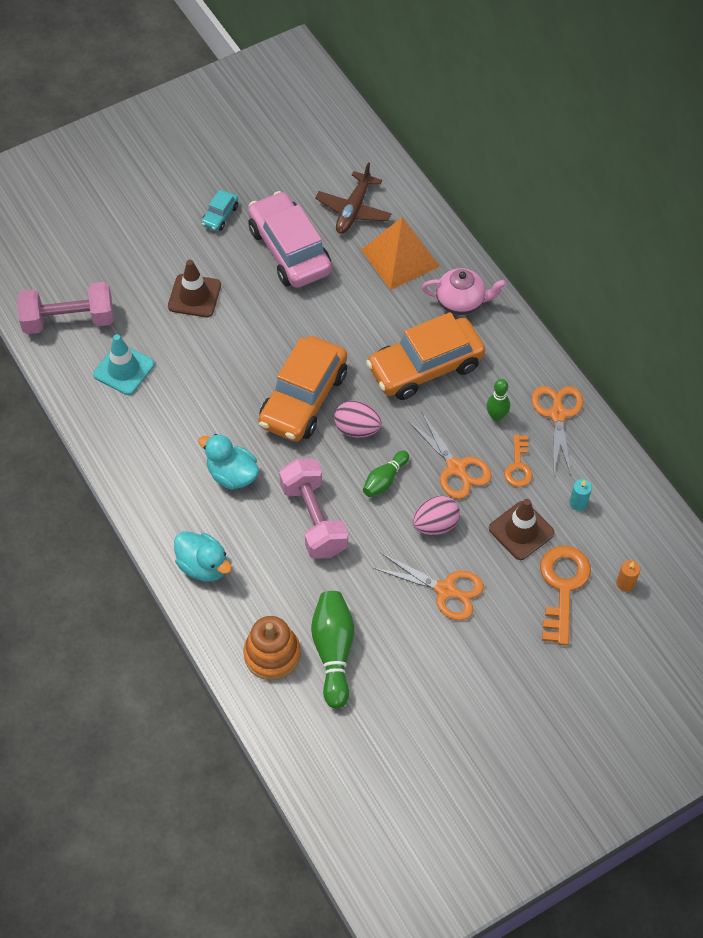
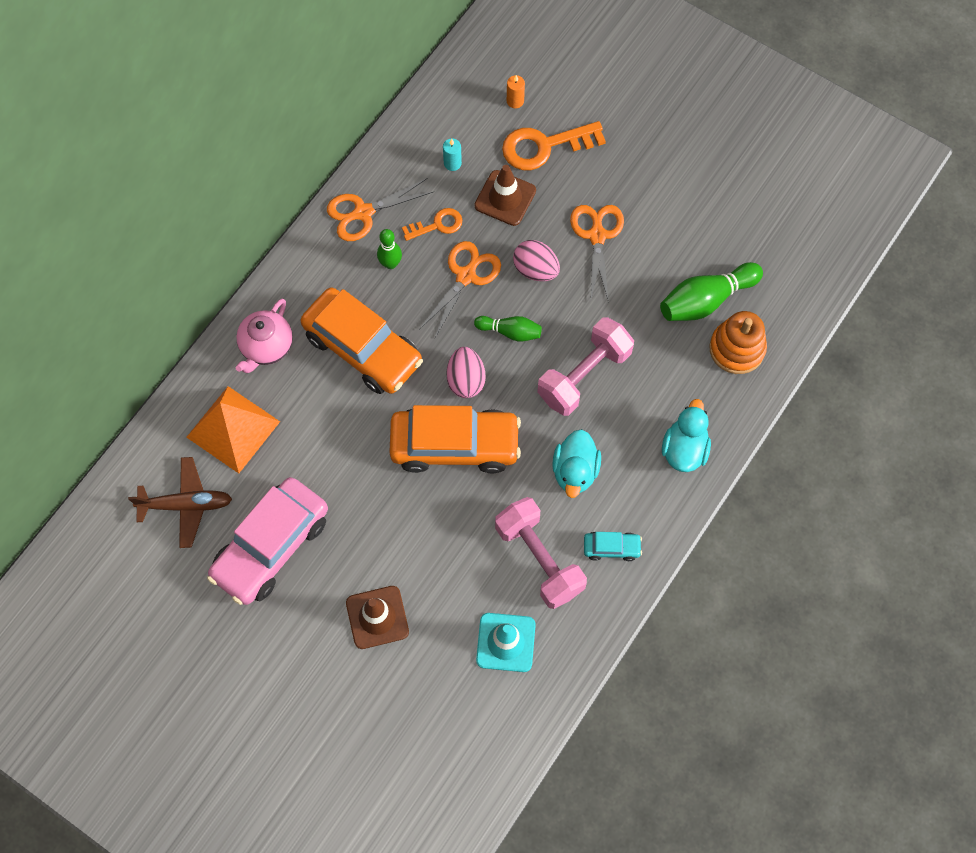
camera: 115 degrees left, 10 degrees up
pink dumbbell [17,282,114,334] -> pink dumbbell moved to [495,497,587,609]
turquoise car [201,190,238,231] -> turquoise car moved to [584,532,642,561]
pink teapot [422,268,506,315] -> pink teapot turned 135 degrees counterclockwise [236,299,293,373]

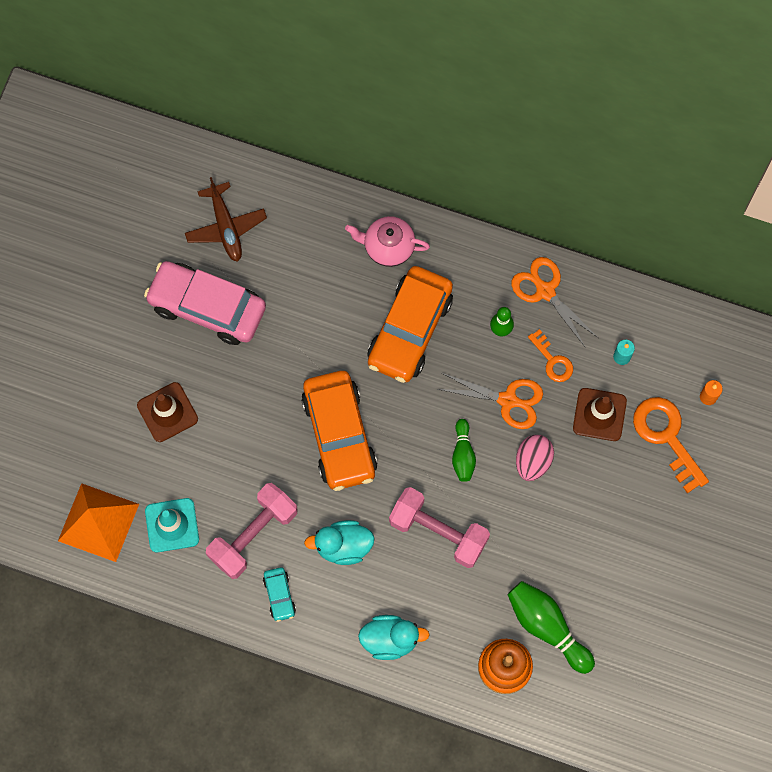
camera: 75 degrees right, 5 degrees up
orange pyramid [186,386,280,473] -> orange pyramid moved to [58,483,139,562]
pink egg [446,347,486,398] -> none
orange scissors [570,205,624,303] -> none

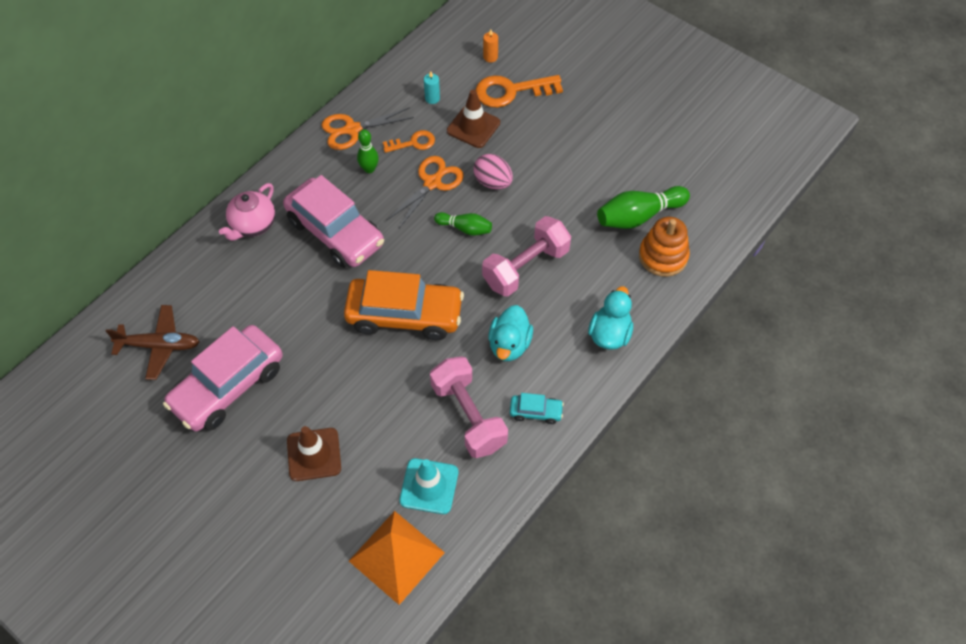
camera: 70 degrees left, 15 degrees down
orange car [368,266,453,383] -> pink car [283,175,384,268]

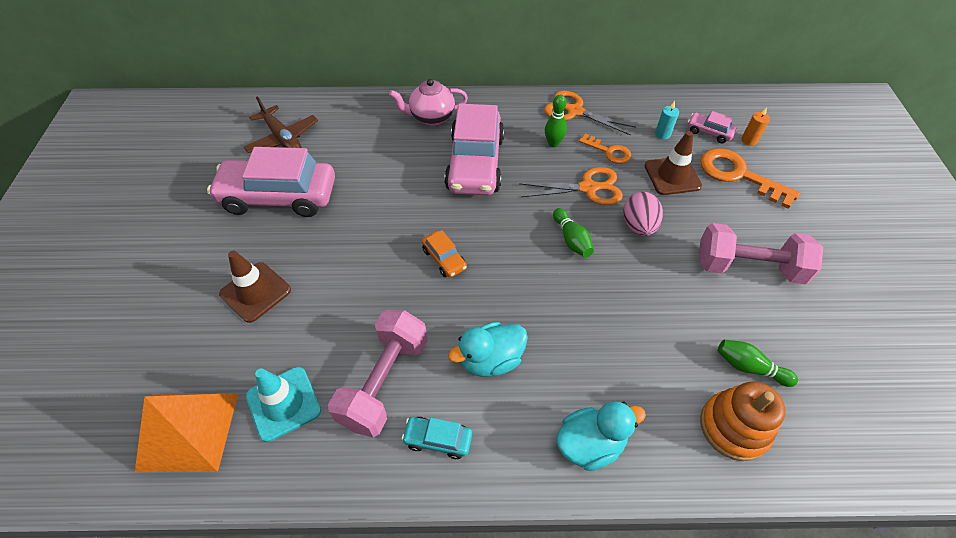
camera: 50 degrees right, 5 degrees down
orange car [344,270,464,340] -> orange car [422,230,467,278], size x0.44
pink dumbbell [482,216,571,297] -> pink dumbbell moved to [698,223,823,284]
turquoise car [510,393,564,424] -> turquoise car turned 135 degrees clockwise [401,417,472,459]
green bowling pin [597,186,690,229] -> green bowling pin [718,340,798,387], size x0.59
none -> pink car [688,111,737,143]

